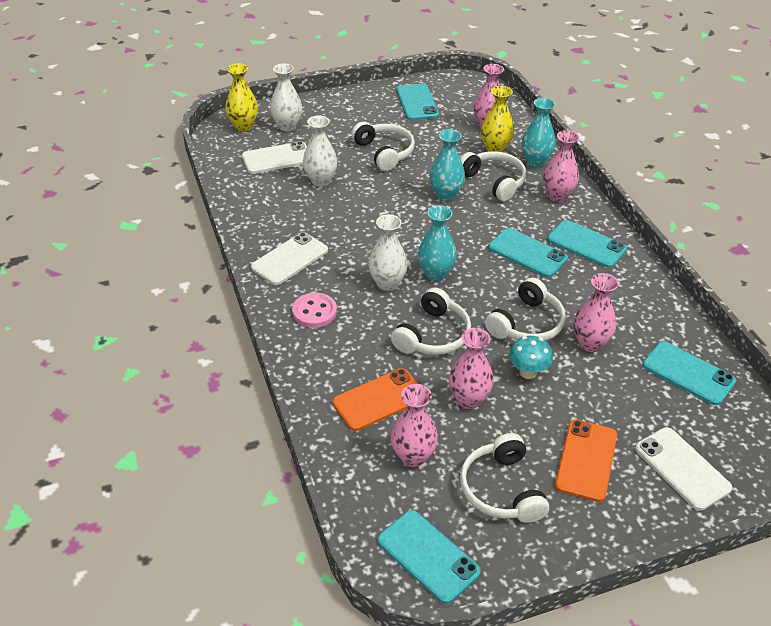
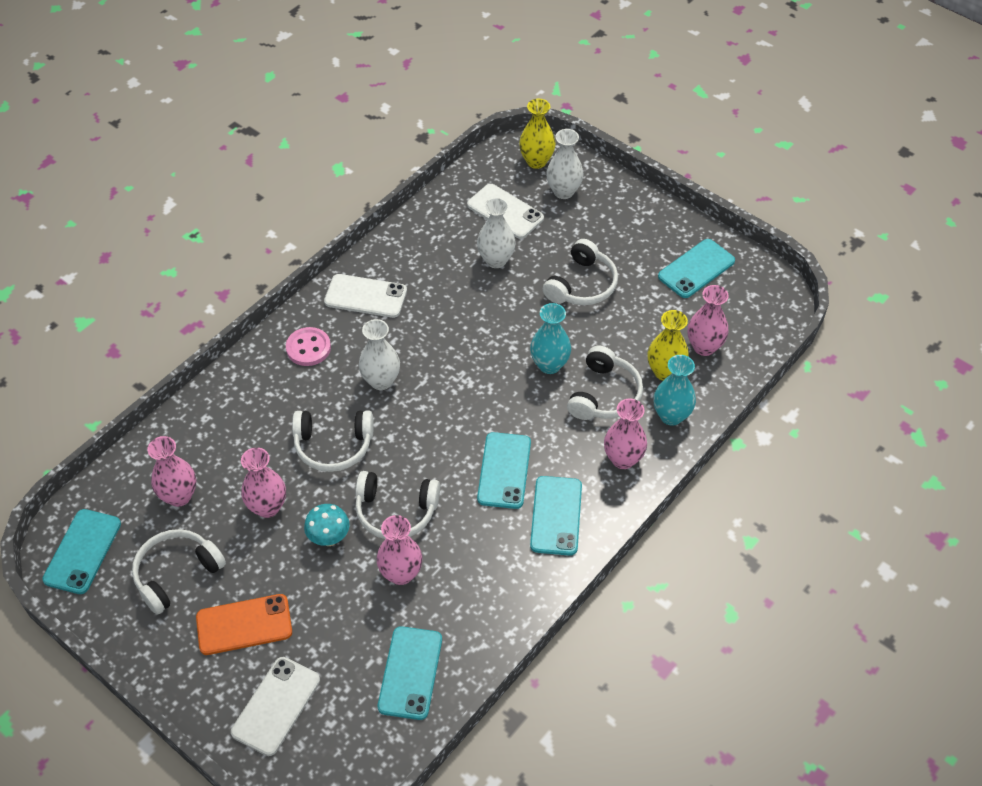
camera: 60 degrees right, 10 degrees up
orange phone [332,368,418,431] -> none
turquoise vase [418,205,457,281] -> none

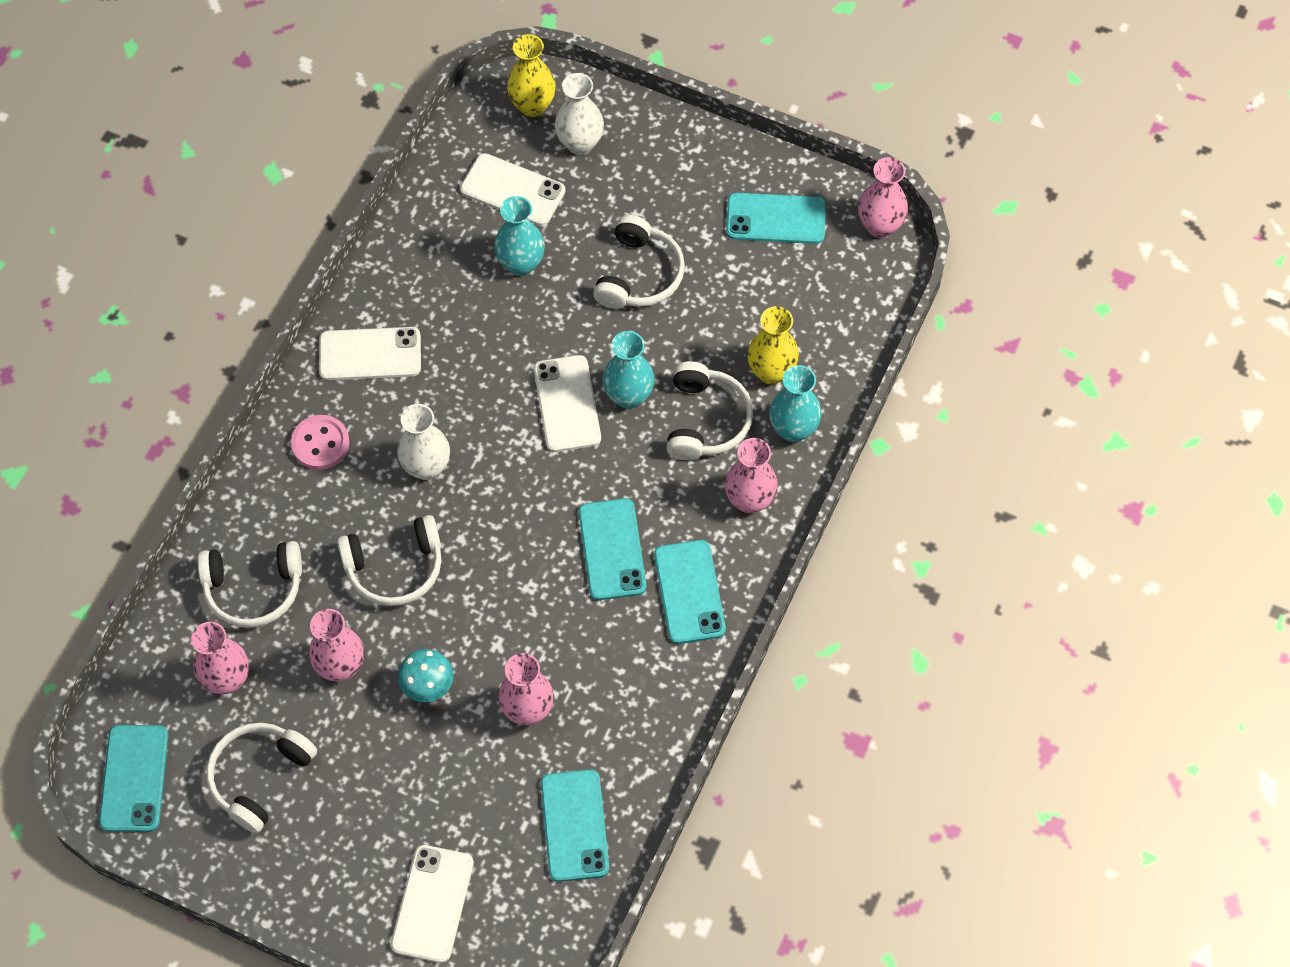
camera: 15 degrees left, 10 degrees up
orange phone [196,594,292,655] -> none
white headphones [355,471,440,539] -> white headphones moved to [198,541,302,627]
white vase [477,198,516,268] -> turquoise vase [494,196,545,276]
turquoise phone [658,239,735,298] -> turquoise phone turned 60 degrees clockwise [726,192,826,244]
pink vase [688,285,729,356] -> pink vase moved to [858,157,908,238]
none -> white phone [534,355,601,452]

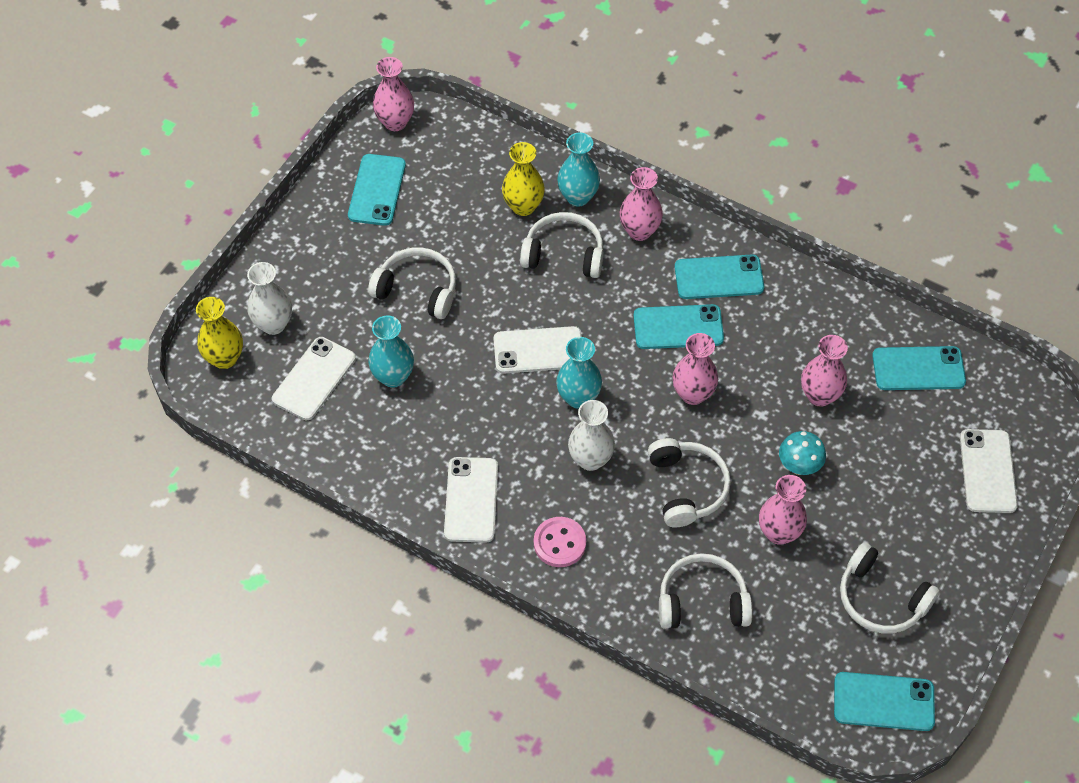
camera: 85 degrees left, 5 degrees down
pink vase [191,622,249,694] -> pink vase moved to [673,333,718,405]
white headphones [198,541,302,627] -> white headphones turned 90 degrees counterclockwise [659,553,753,629]
white phone [391,845,474,963] -> white phone turned 75 degrees clockwise [960,429,1018,513]
turquoise vase [602,331,654,409] -> turquoise vase moved to [556,337,602,409]

